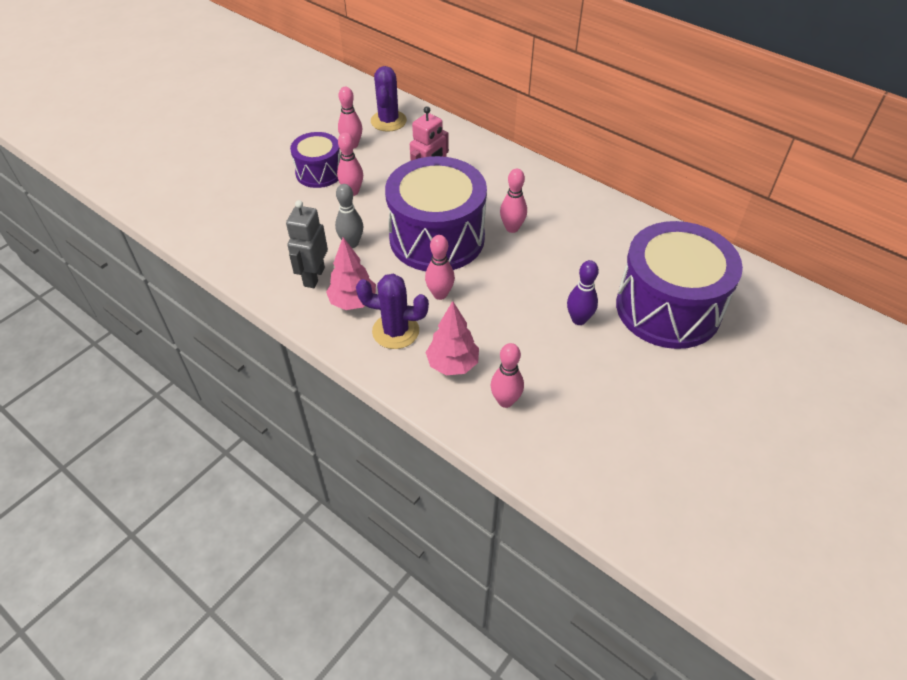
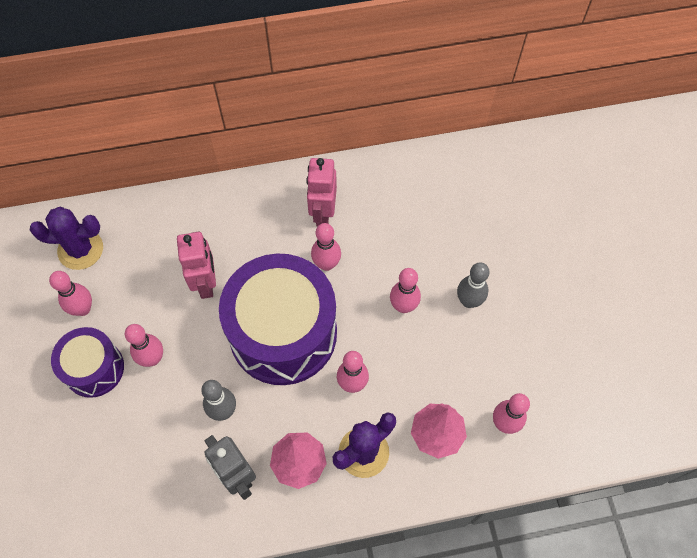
camera: 50 degrees left, 15 degrees up
purple cactus [371,66,407,132] -> purple cactus turned 45 degrees counterclockwise [30,207,103,270]
purple bowling pin [567,260,599,325] -> grey bowling pin [457,262,489,308]
purple drum [616,221,743,349] -> none
none -> pink robot [306,158,337,227]
none -> pink bowling pin [390,268,421,313]

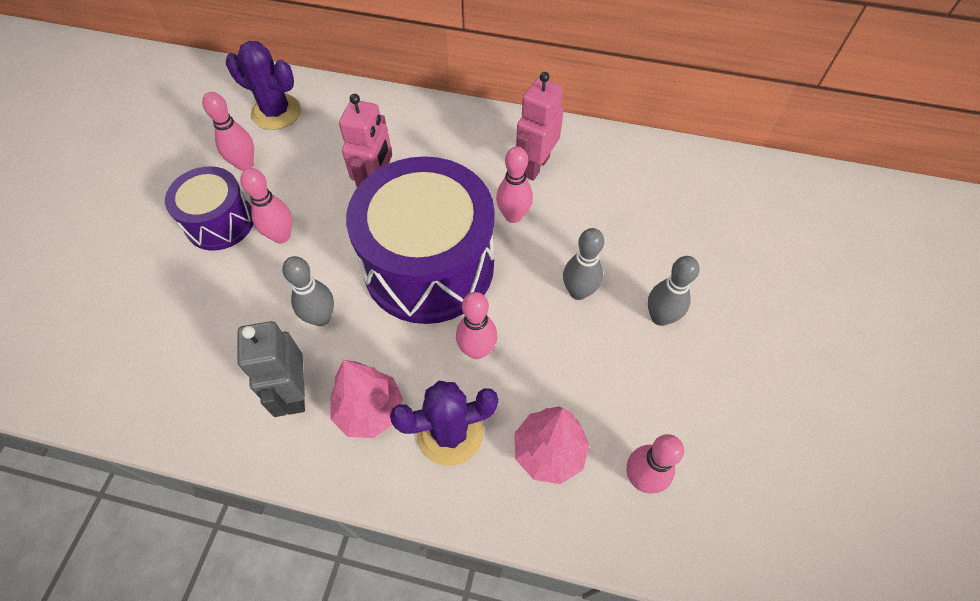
camera: 25 degrees right, 5 degrees down
pink bowling pin [390,268,421,313] -> grey bowling pin [563,228,604,300]

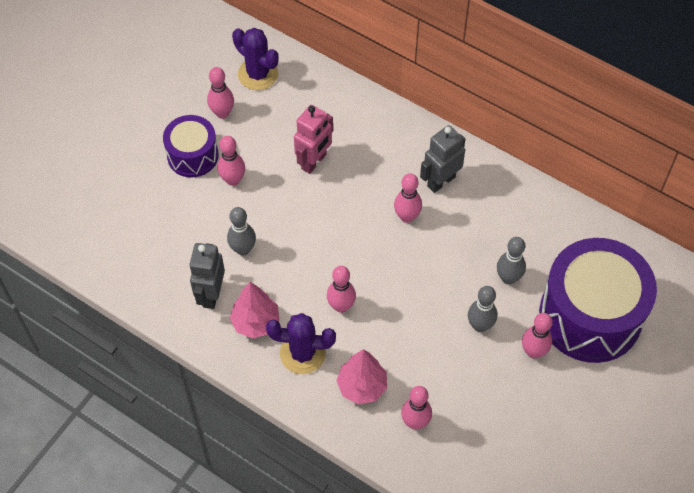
camera: 20 degrees right, 0 degrees up
purple drum [346,156,495,324] -> purple drum moved to [539,238,657,363]
pink robot [516,72,564,181] -> grey robot [420,125,465,193]
grey bowling pin [563,228,604,300] -> grey bowling pin moved to [497,237,526,284]
none -> pink bowling pin [522,313,552,358]

